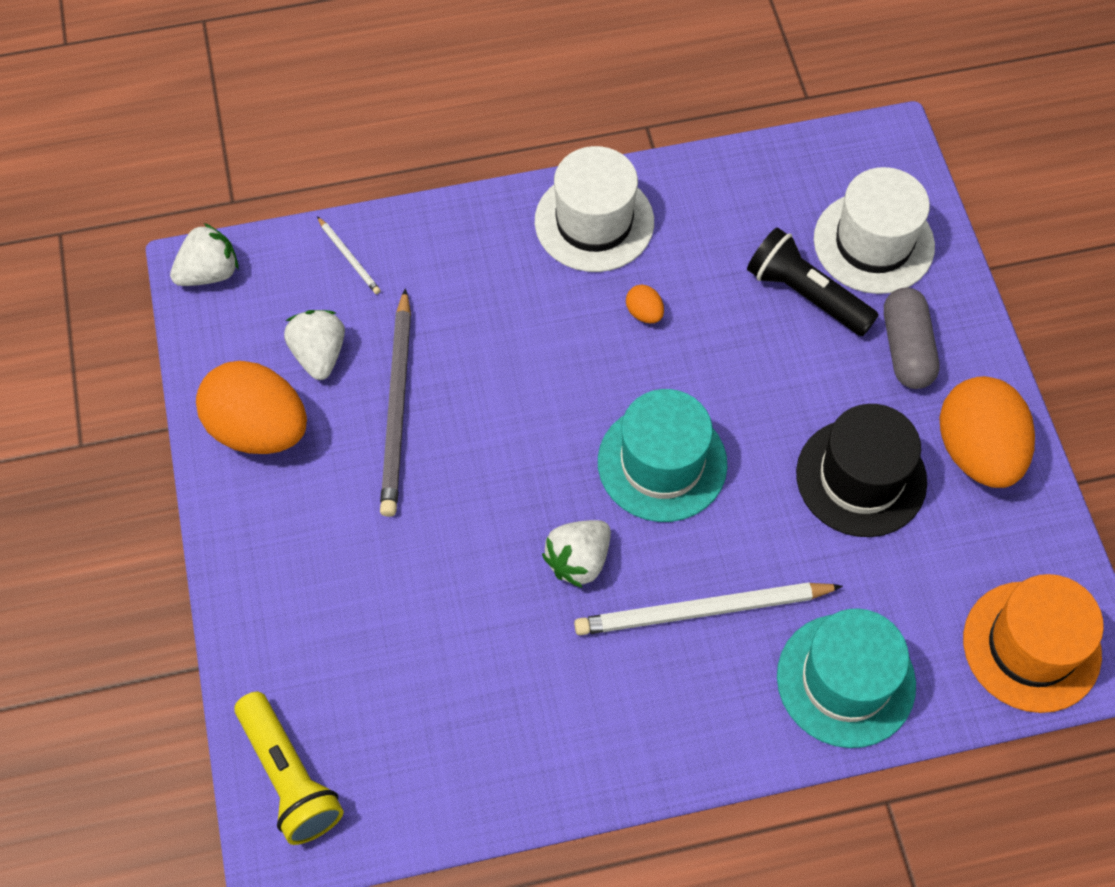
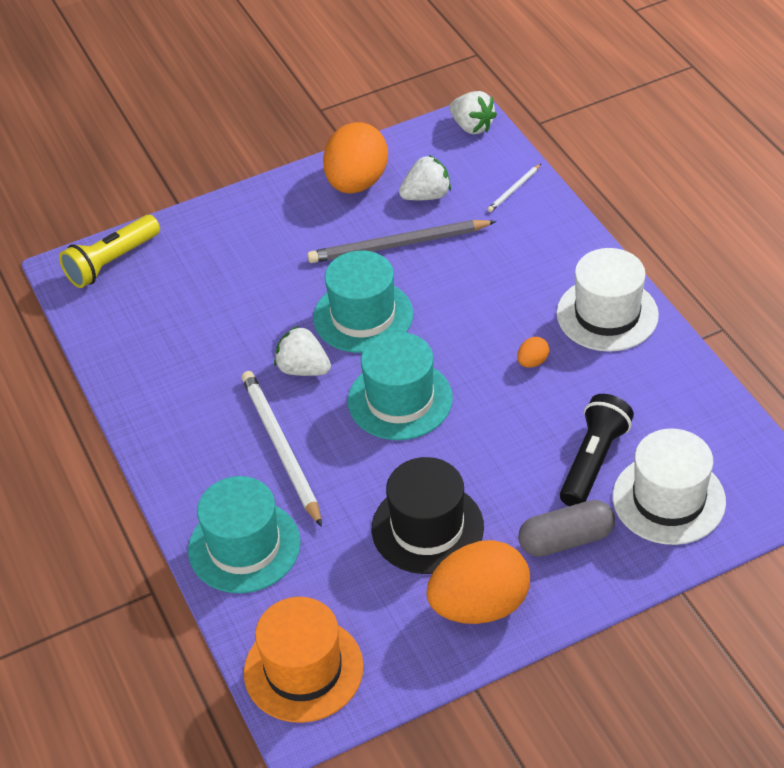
camera: 80 degrees right, 15 degrees down
none -> turquoise hat [313,251,413,353]

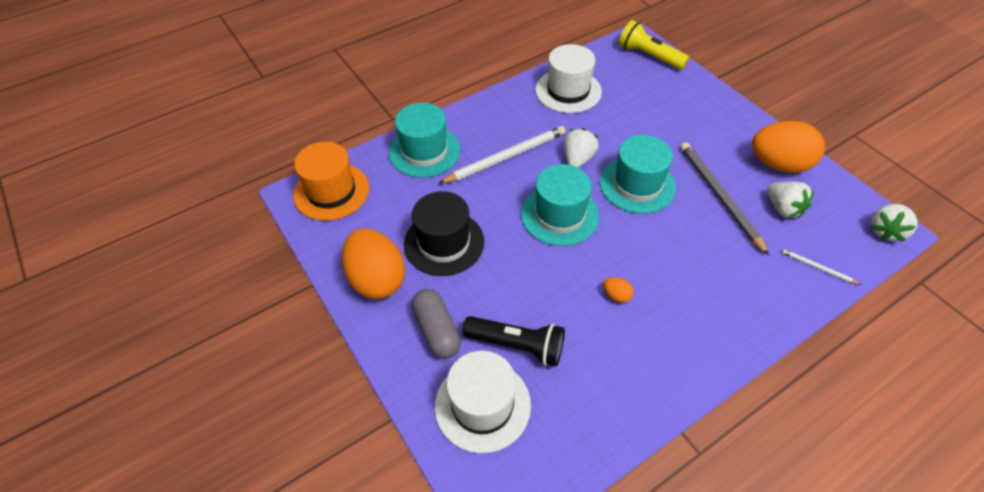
camera: 80 degrees right, 5 degrees up
white hat [556,248,659,352] -> white hat moved to [536,44,602,113]

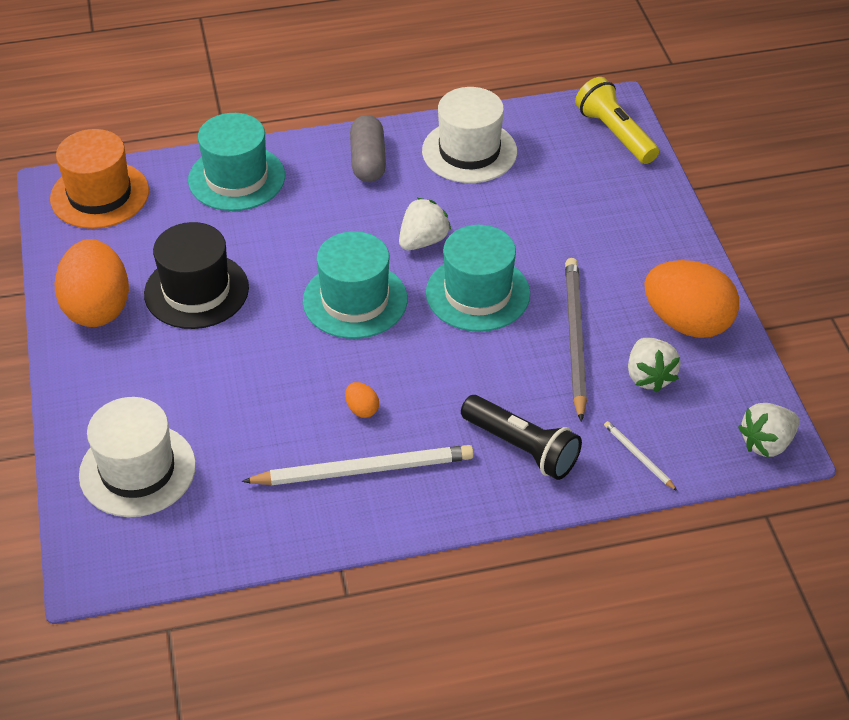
camera: 20 degrees right, 5 degrees down
grey capsule [412,289,461,359] -> grey capsule moved to [350,115,386,182]
white pencil [438,126,566,184] -> white pencil moved to [242,445,474,485]
black flashlight [462,316,565,367] -> black flashlight moved to [461,395,582,480]

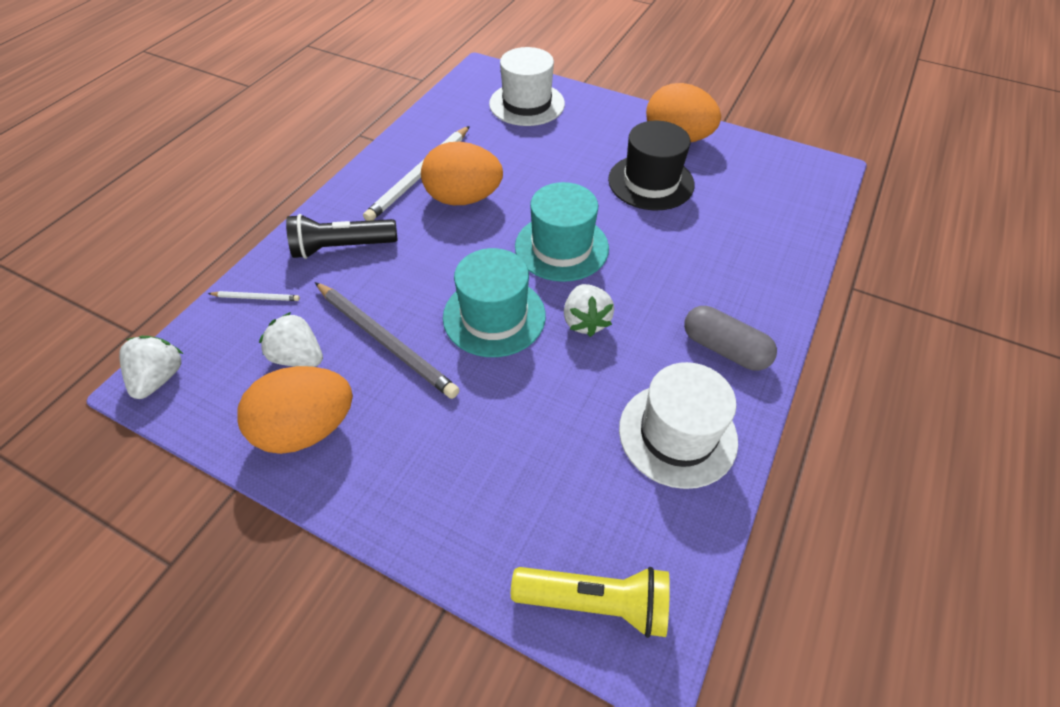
camera: 130 degrees right, 5 degrees up
orange hat [50,129,149,229] -> none
turquoise hat [188,113,285,211] -> none
orange egg [345,382,379,418] -> orange egg [421,142,503,205], size x2.49

